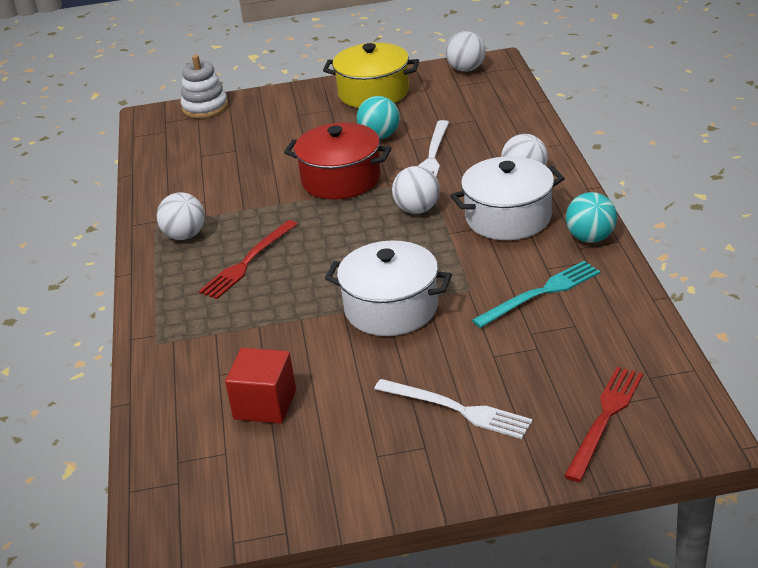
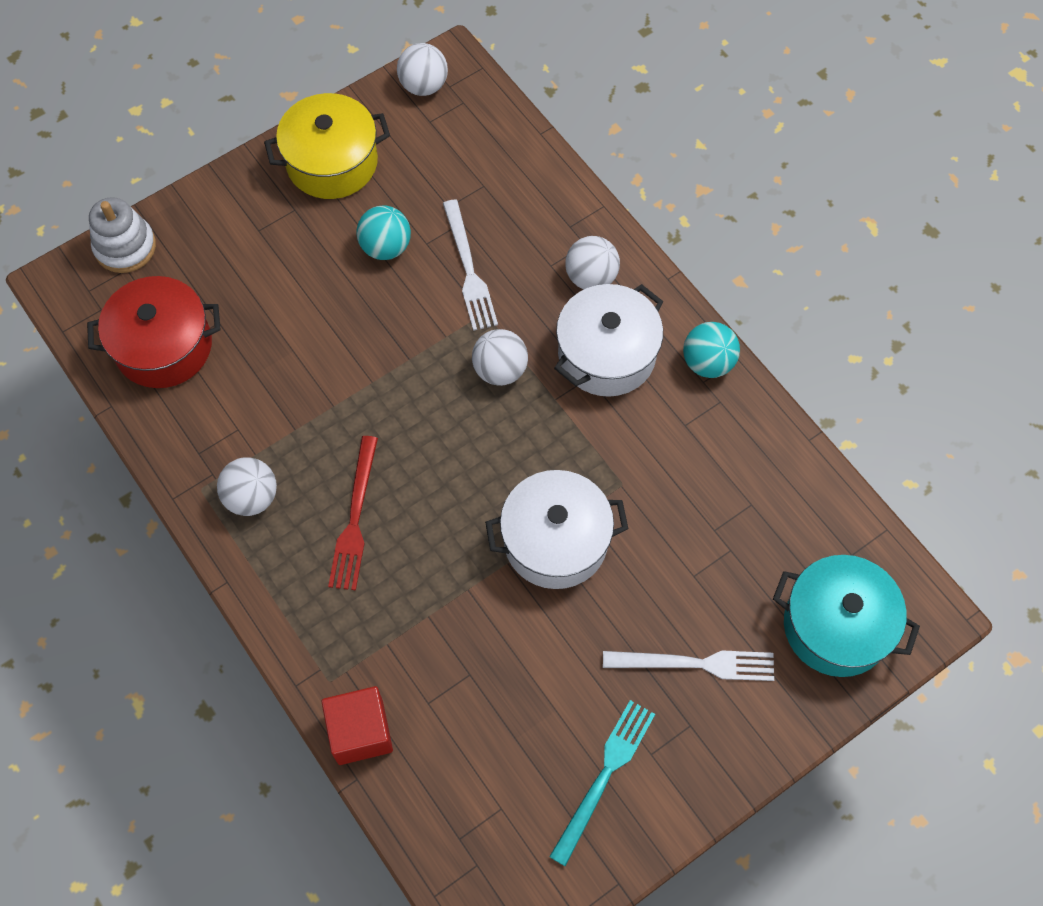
camera: 30 degrees left, 30 degrees up
red cube [225,348,296,424] -> red cube moved to [322,686,393,765]
red pot [284,123,391,199] -> red pot moved to [87,276,221,388]
turquoise fork [472,261,600,328] -> turquoise fork moved to [549,700,655,866]
red fork [564,367,643,482] -> turquoise pot [773,555,920,677]

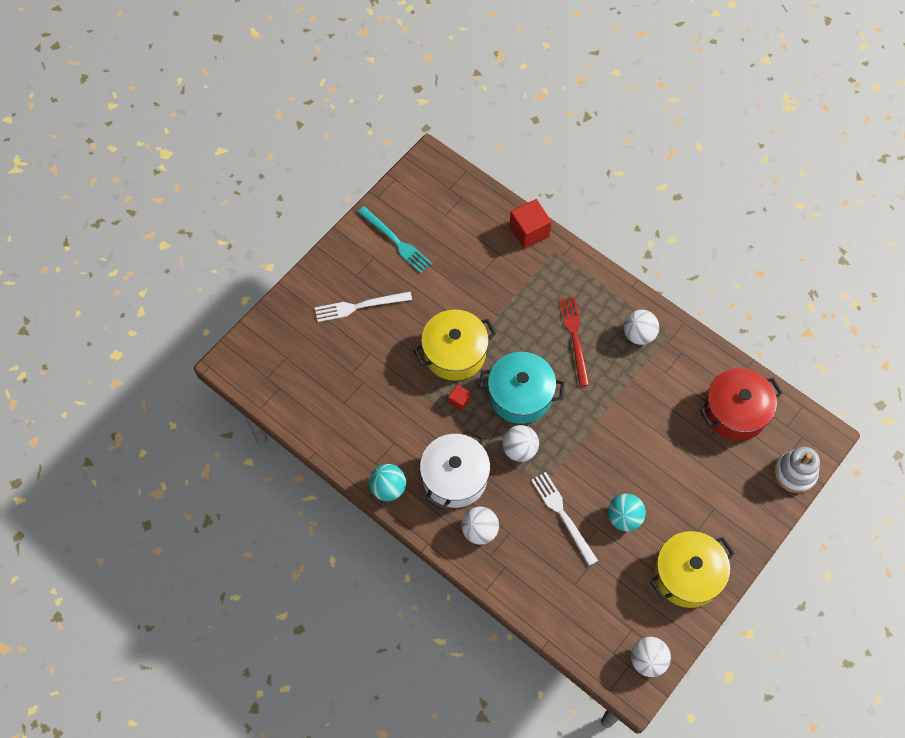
camera: 165 degrees right, 0 degrees up
white pot [485,470,628,589] -> yellow pot [413,310,496,381]
turquoise fork [549,700,655,866] -> turquoise fork turned 60 degrees counterclockwise [358,206,432,273]
turquoise pot [773,555,920,677] -> turquoise pot moved to [479,352,565,424]
none -> red cube [448,384,471,411]

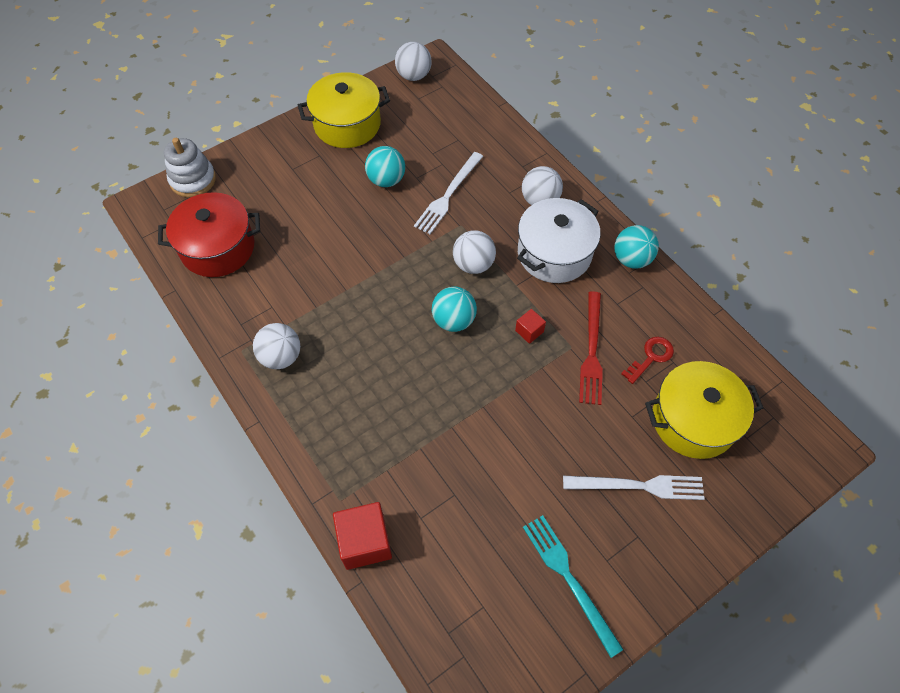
camera: 165 degrees left, 5 degrees down
yellow pot [413,310,496,381] -> yellow pot moved to [645,361,763,459]
turquoise pot [479,352,565,424] -> turquoise ball [432,286,477,332]
white fork [531,472,598,566] -> white fork turned 45 degrees clockwise [414,152,483,234]
red fork [559,297,590,386] -> red fork moved to [579,291,603,405]
none -> red key [621,337,674,384]

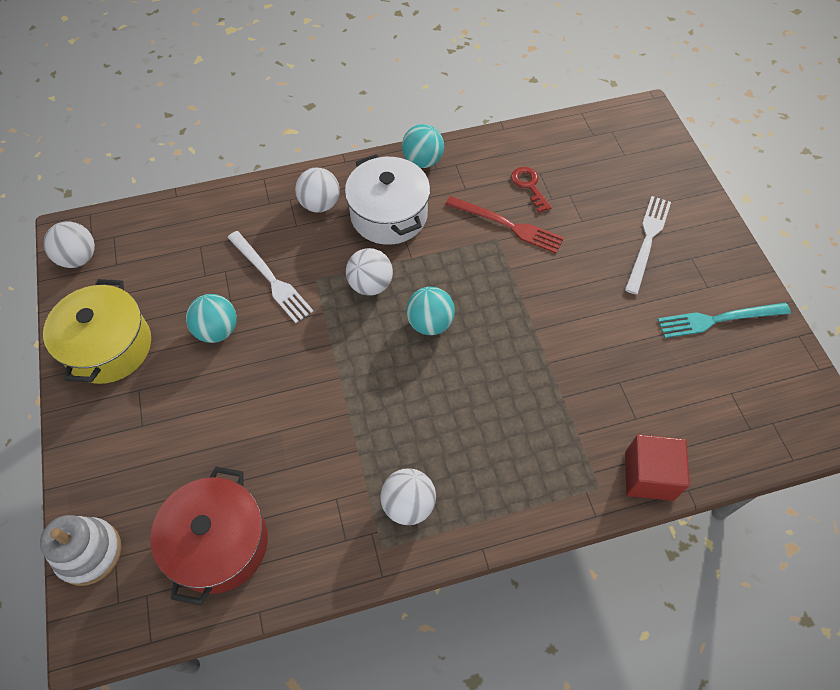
camera: 70 degrees left, 0 degrees up
red cube [515,309,546,344] -> none
yellow pot [645,361,763,459] -> none

